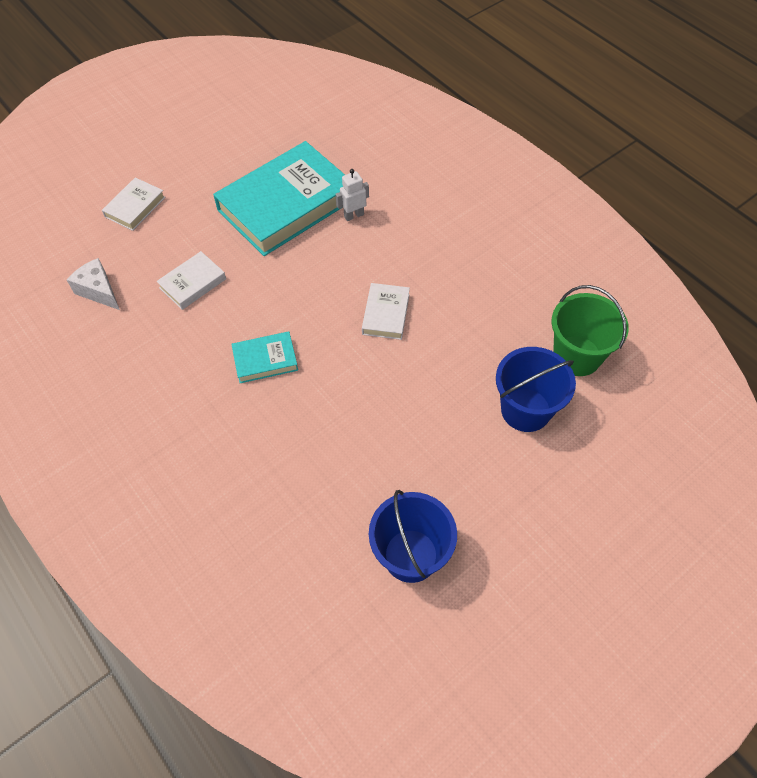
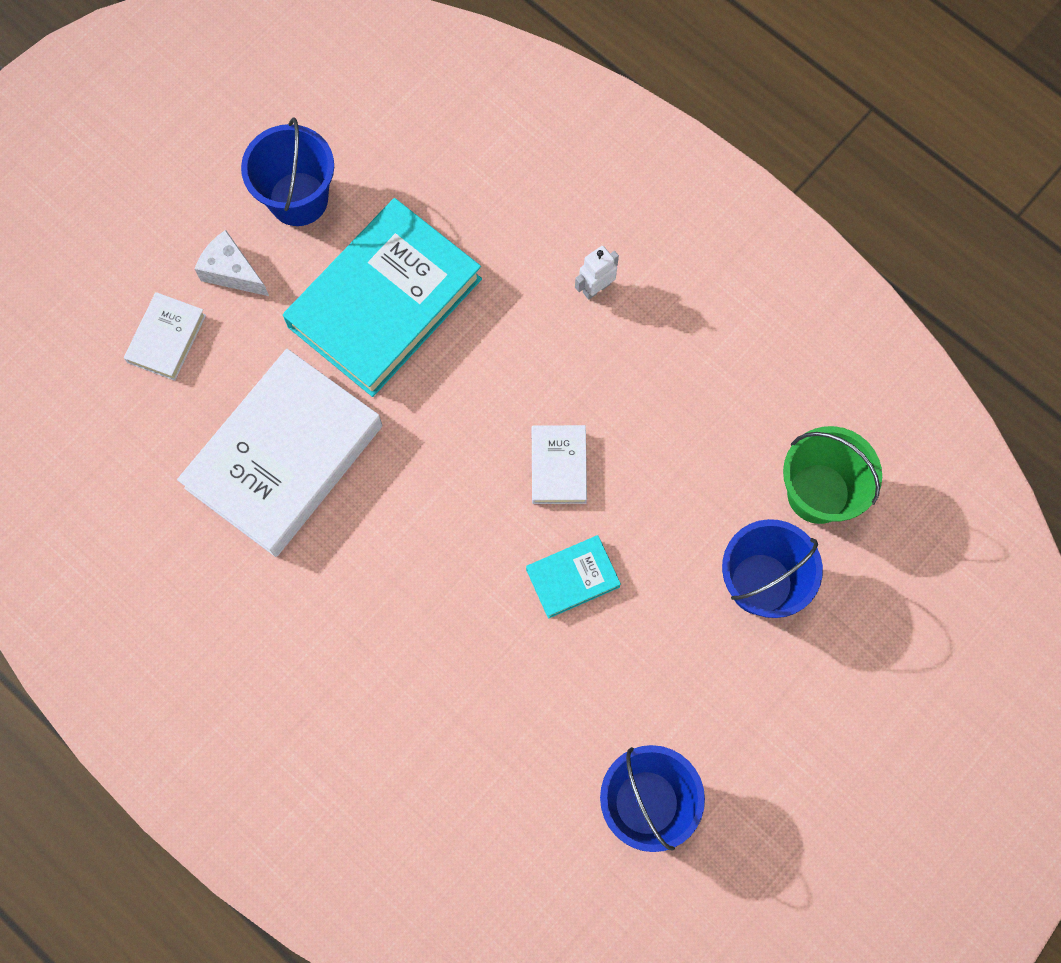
camera: 10 degrees left, 15 degrees up
white cheese [67,258,120,310] -> white cheese moved to [195,230,269,296]
white book [156,251,226,310] -> white book [177,349,382,557], size x2.21
turquoise book [231,331,298,383] -> turquoise book moved to [526,535,621,619]
white robot [336,169,369,221] -> white robot moved to [575,246,619,300]
none -> blue bucket [241,117,334,226]

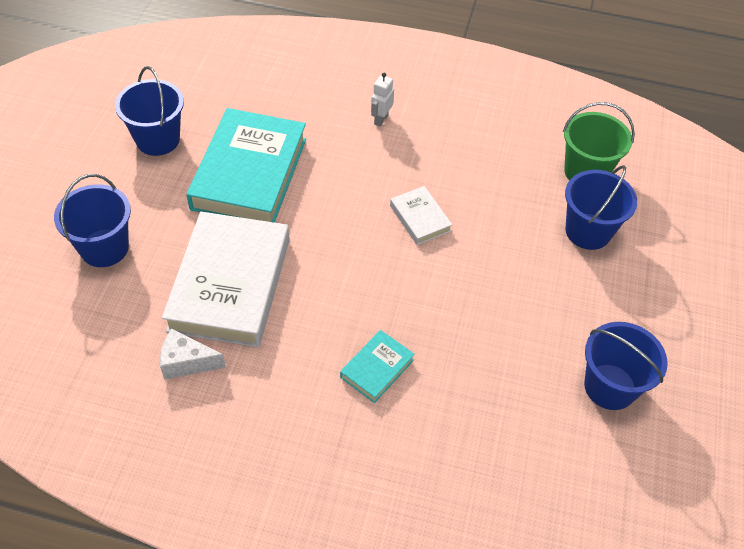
camera: 30 degrees left, 20 degrees down
white book [124,292,206,381] -> blue bucket [54,174,131,267]
white cheese [195,230,269,296] -> white cheese moved to [160,329,226,380]
turquoise book [526,535,621,619] -> turquoise book moved to [340,330,415,403]

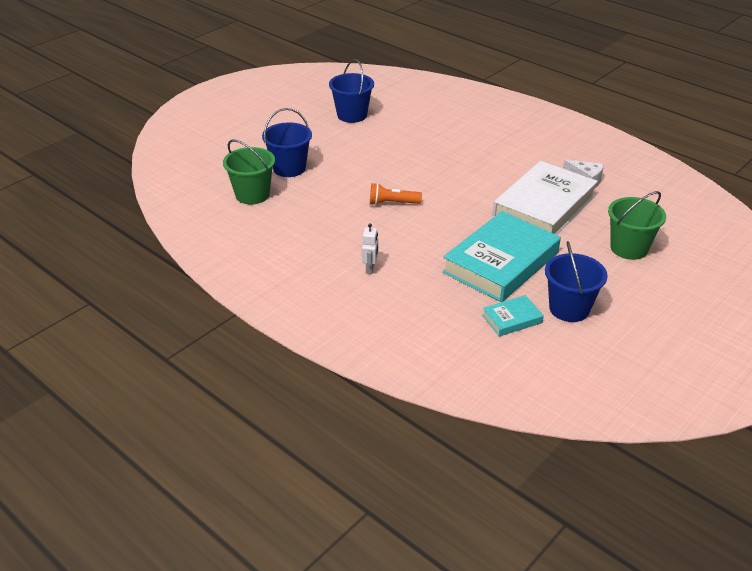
camera: 150 degrees left, 15 degrees down
blue bucket [54,174,131,267] -> green bucket [608,191,666,260]
turquoise book [340,330,415,403] -> turquoise book moved to [482,295,544,336]
white robot [371,73,394,127] -> white robot turned 45 degrees counterclockwise [362,223,378,274]
white book [390,186,452,245] -> orange flashlight [370,183,422,205]

